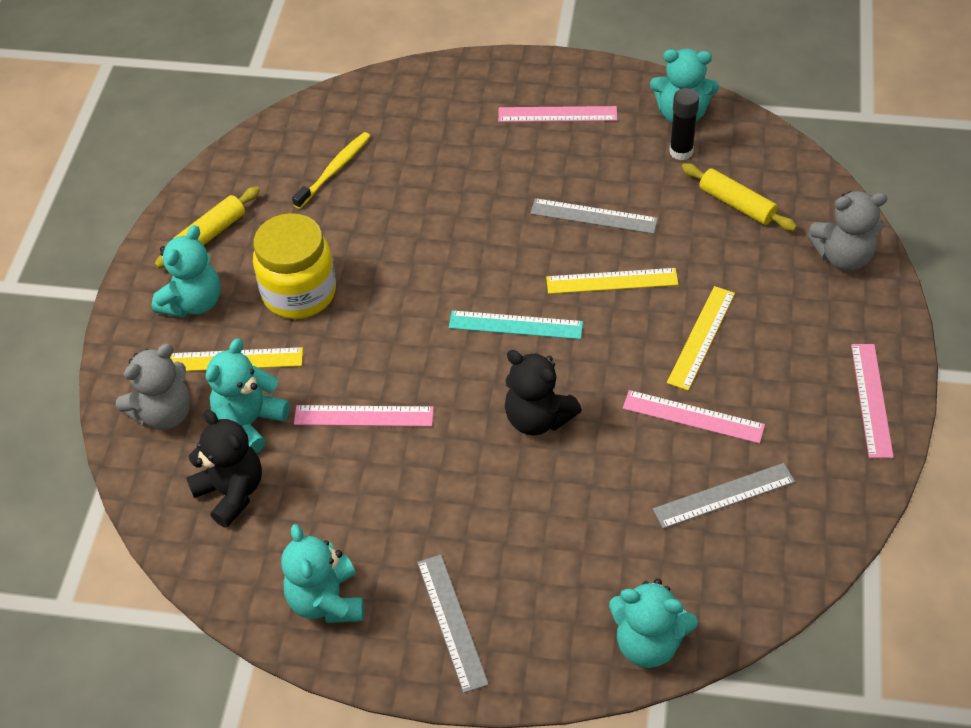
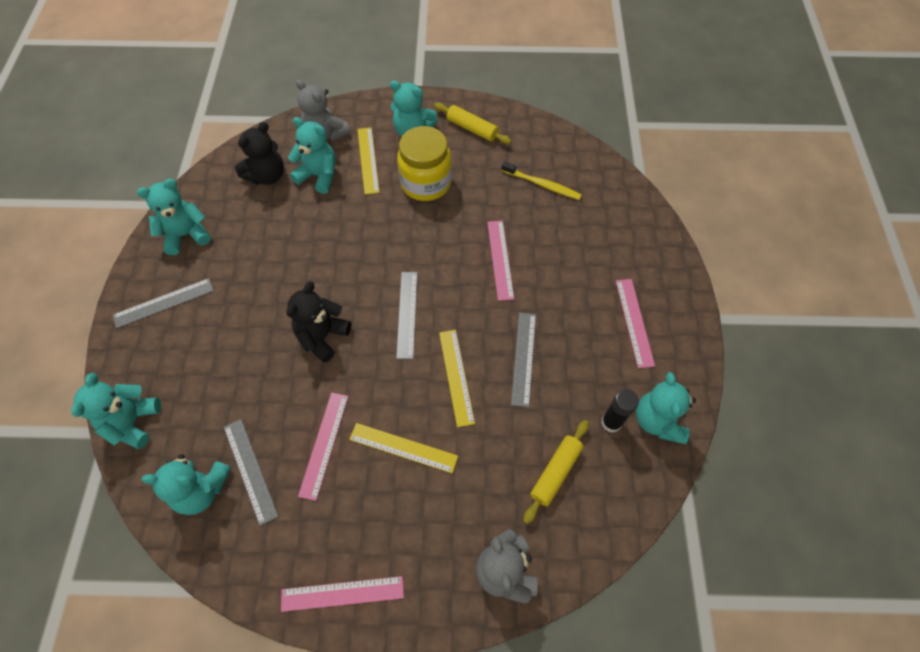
camera: 80 degrees right, 10 degrees up
pink ruler [294,405,434,426] -> pink ruler moved to [487,221,514,301]
turquoise ruler [449,310,583,339] -> grey ruler [396,272,417,359]
none -> turquoise teddy bear [141,454,231,515]

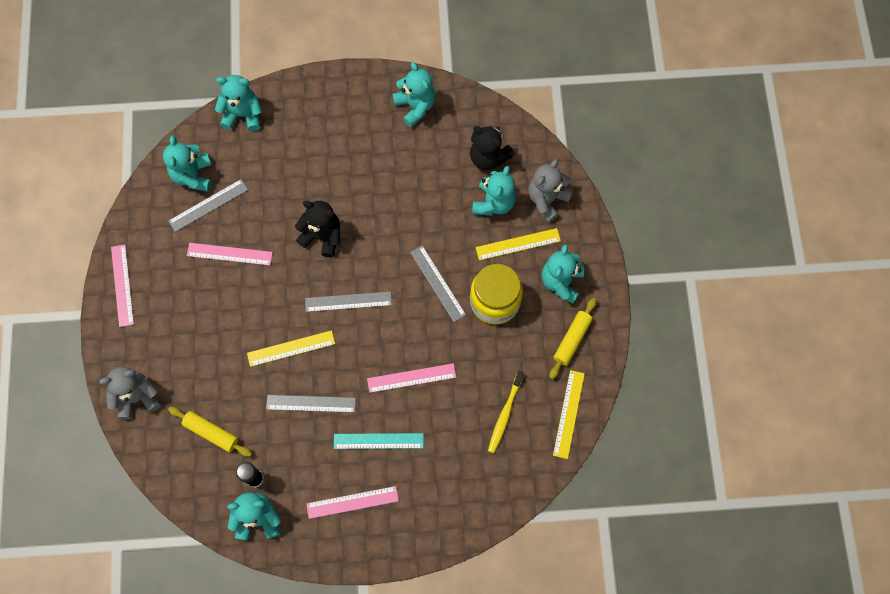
camera: 85 degrees right, 10 degrees up
grey ruler [113,278,214,328] -> grey ruler moved to [410,245,466,322]
yellow ruler [349,423,458,473] -> yellow ruler moved to [553,370,585,459]
none -> turquoise ruler [334,433,424,449]

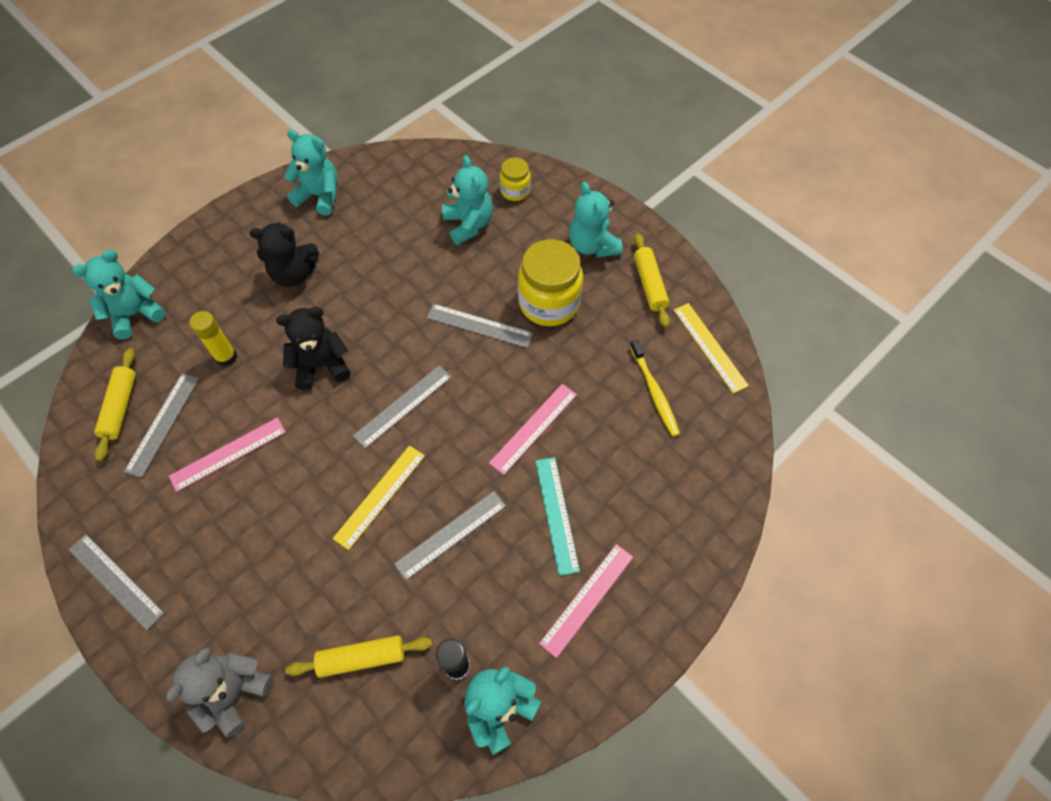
camera: 40 degrees left, 10 degrees down
pink ruler [111,244,134,327] -> grey ruler [68,534,164,630]
turquoise teddy bear [163,135,212,192] -> yellow rolling pin [94,348,136,461]
turquoise ruler [334,433,424,449] -> turquoise ruler turned 60 degrees counterclockwise [536,457,580,576]
black teddy bear [470,126,515,170] -> black teddy bear moved to [249,222,319,287]
yellow ruler [476,228,561,260] -> none
grey teddy bear [528,159,573,222] -> yellow jar [500,157,531,201]
none -> yellow glue stick [189,311,237,366]

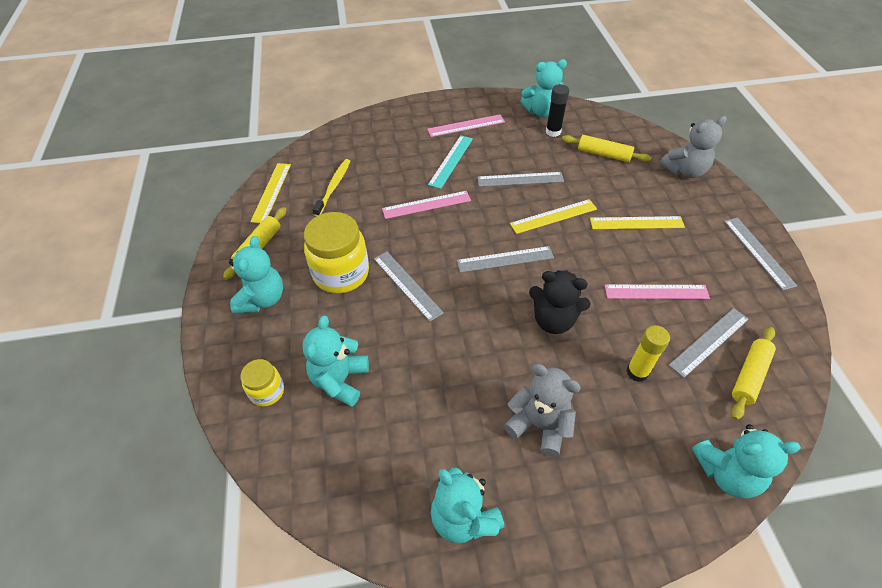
camera: 145 degrees left, 10 degrees down
black teddy bear [249,222,319,287] -> grey teddy bear [504,364,581,457]
none -> yellow ruler [590,216,685,229]

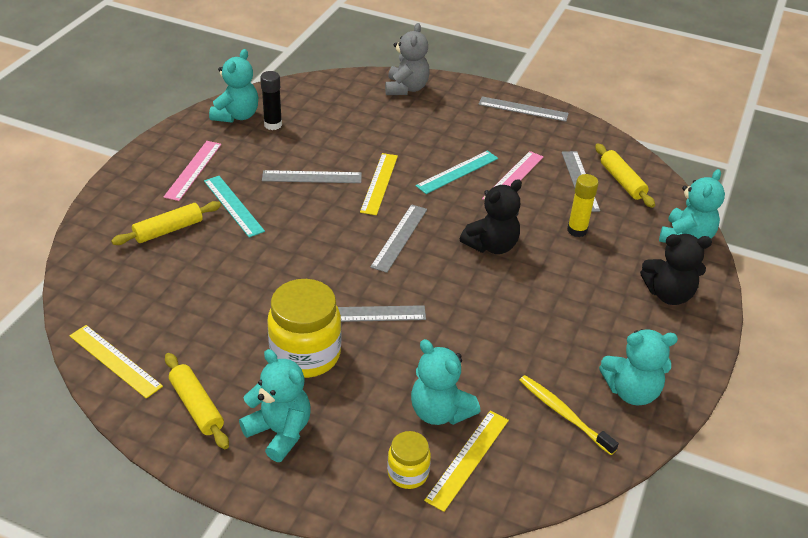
camera: 60 degrees left, 10 degrees down
yellow toothbrush [312,159,350,216] -> yellow toothbrush moved to [519,375,619,455]
pink ruler [382,191,471,219] -> none
grey ruler [477,172,564,187] -> grey ruler turned 60 degrees clockwise [262,170,362,183]
grey teddy bear [504,364,581,457] -> none
yellow rolling pin [562,135,652,162] -> yellow rolling pin moved to [111,201,221,245]
yellow ruler [590,216,685,229] -> yellow ruler moved to [424,411,509,512]
none -> turquoise ruler [415,151,498,194]
none -> black teddy bear [640,234,712,305]

